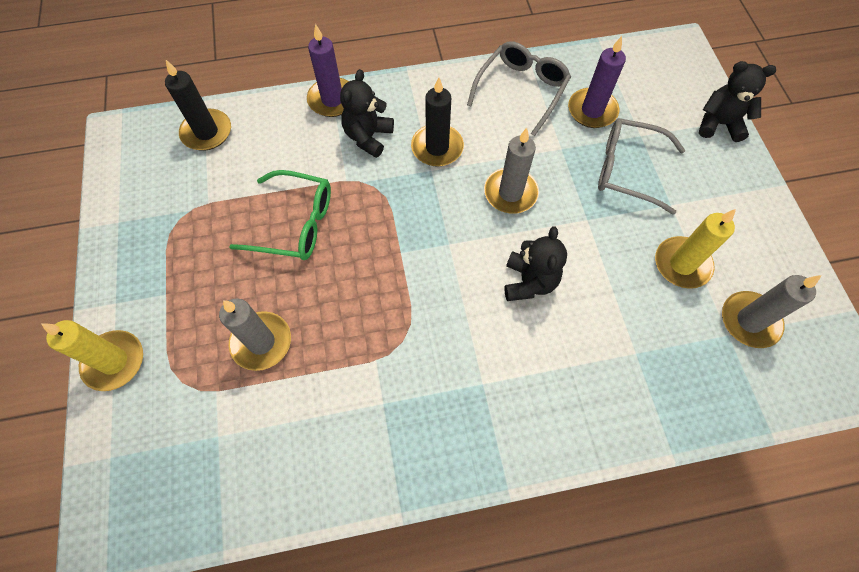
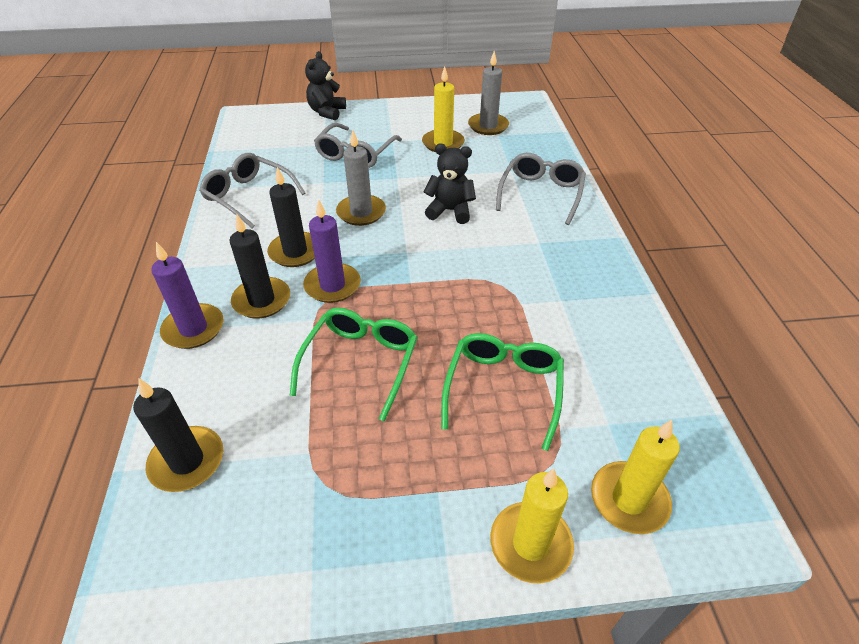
camera: 85 degrees left, 20 degrees down
grey candle [219,298,291,371] -> green glasses [441,333,564,451]
black teddy bear [340,69,394,158] -> black candle [229,214,290,319]
purple candle [568,36,626,128] -> purple candle moved to [303,199,361,303]
none -> grey glasses [496,153,586,225]
none -> yellow candle [591,420,680,534]

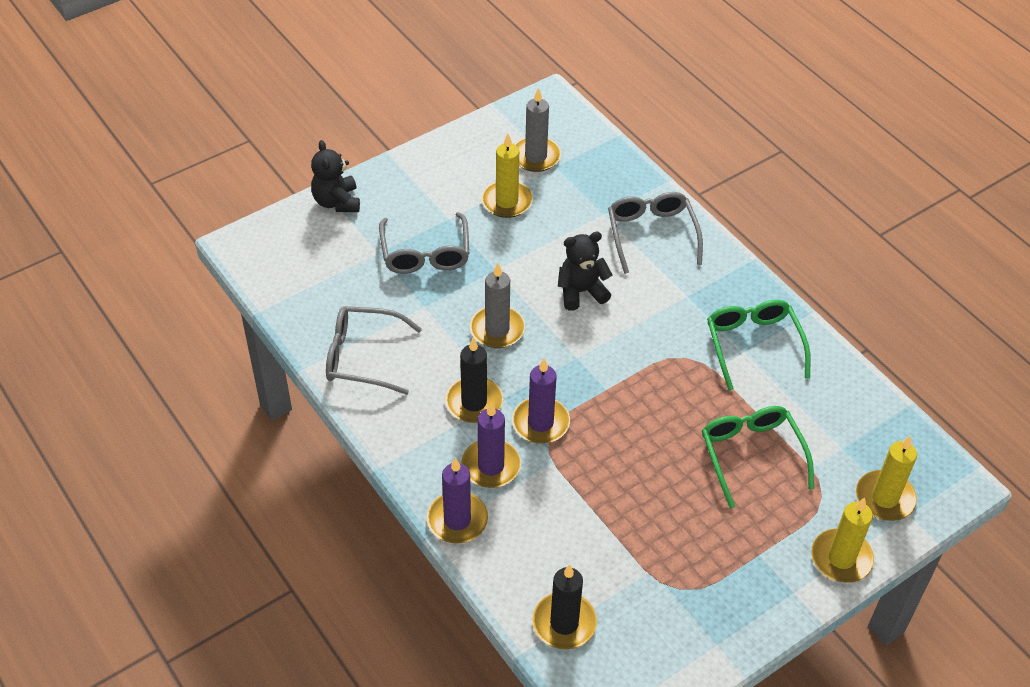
camera: 30 degrees left, 5 degrees up
black candle [229,214,290,319] -> purple candle [461,402,521,488]
green glasses [290,308,418,421] -> green glasses moved to [707,300,811,391]

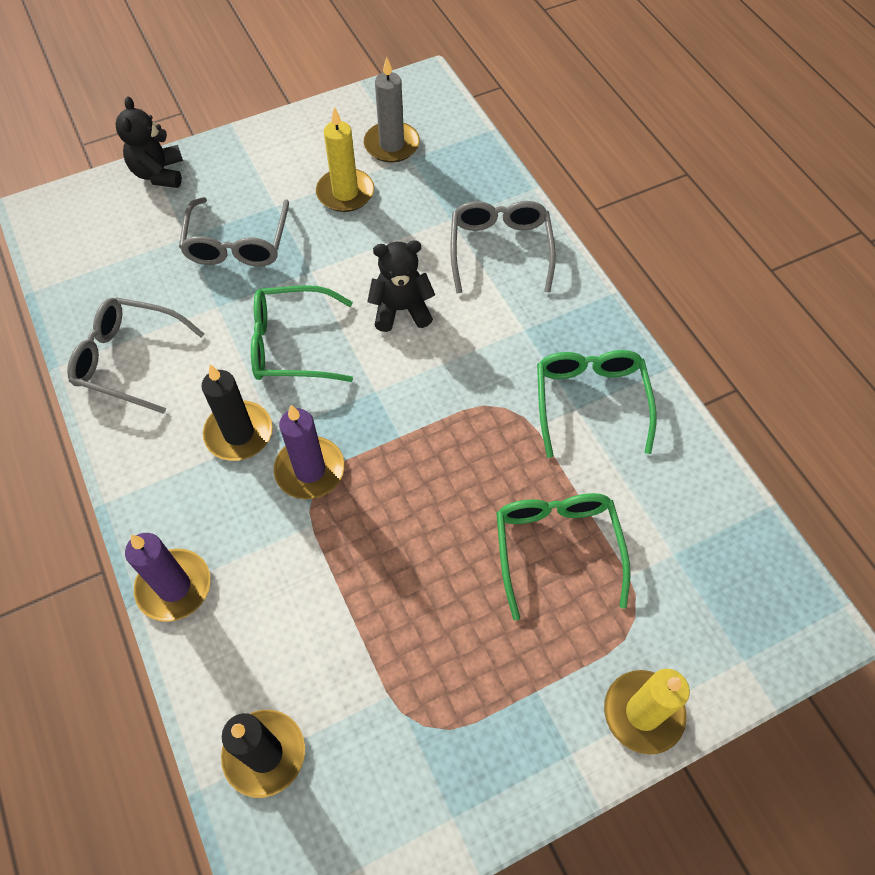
camera: 10 degrees right, 10 degrees up
purple candle [461,402,521,488] -> none
grey candle [470,263,525,348] -> green glasses [251,285,353,382]
yellow candle [856,436,917,521] -> none

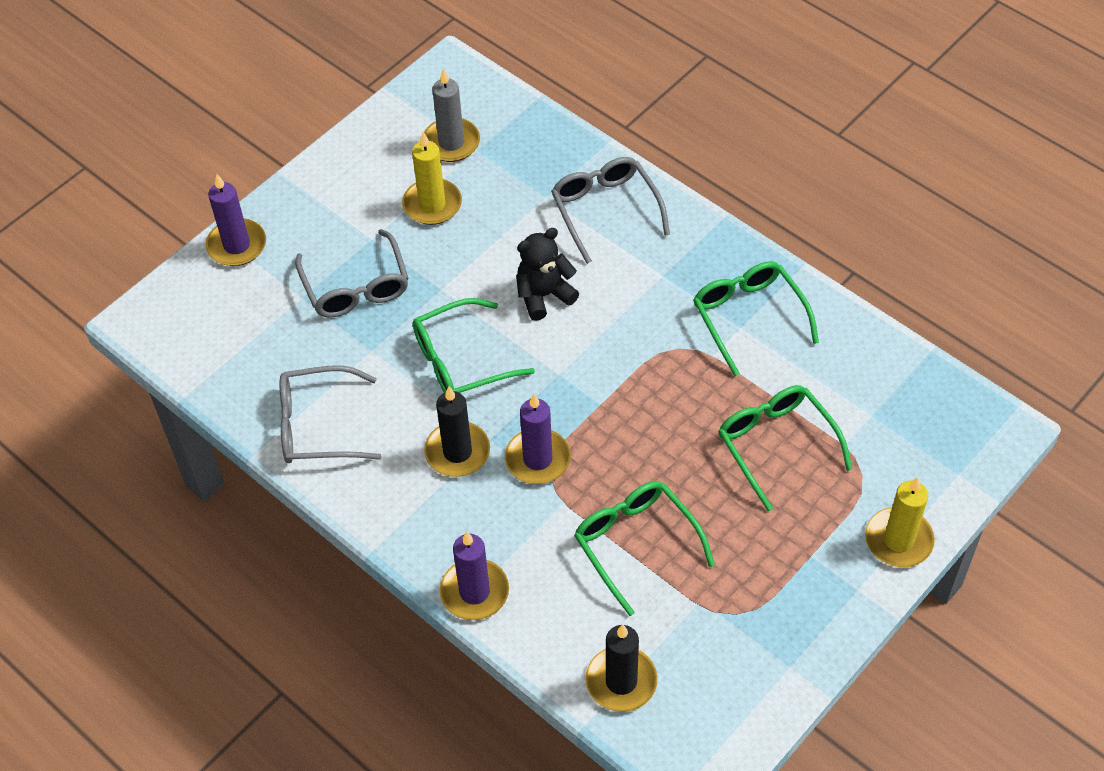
camera: 20 degrees left, 5 degrees down
black teddy bear [116,97,183,188] -> purple candle [206,174,266,266]
none -> green glasses [574,481,715,616]

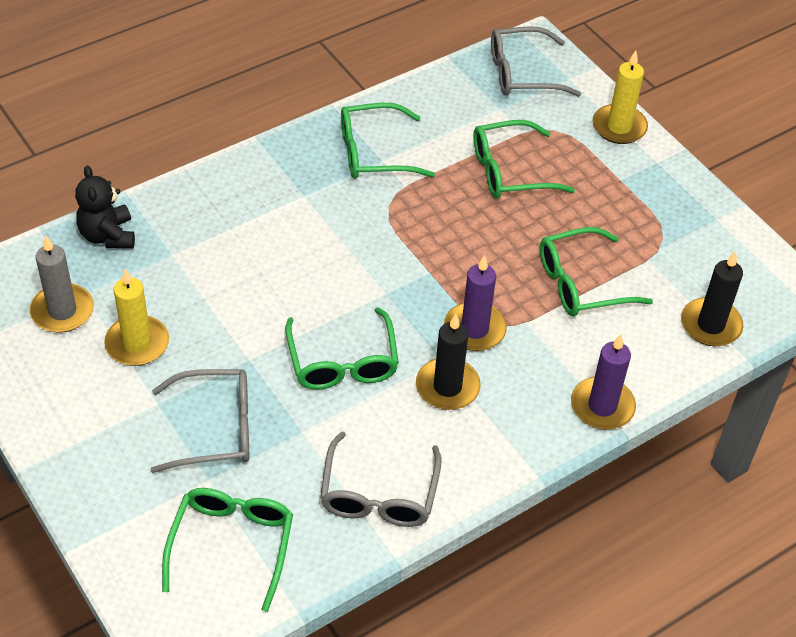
camera: 80 degrees left, 5 degrees down
purple candle [206,174,266,266] -> none
black teddy bear [516,228,579,321] -> black teddy bear moved to [75,165,135,249]
grey glasses [551,157,670,264] -> grey glasses moved to [491,26,581,97]
none -> green glasses [162,488,293,612]

